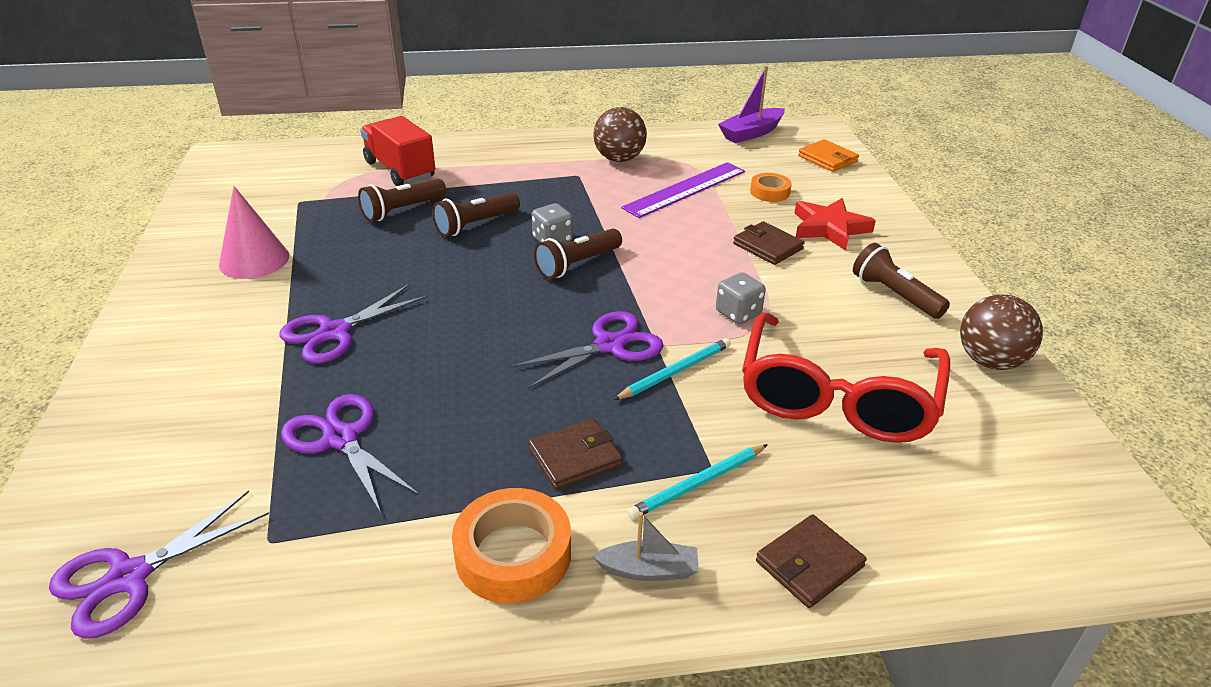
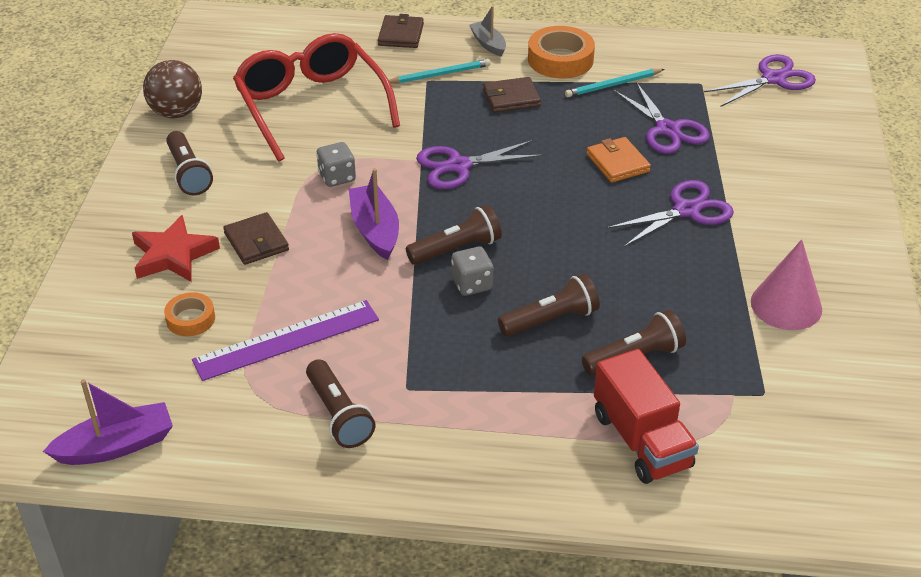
camera: 165 degrees left, 5 degrees up
brown ball [593,107,647,162] -> brown flashlight [306,359,375,448]
grey boat [593,512,699,581] -> grey boat turned 45 degrees clockwise [469,6,506,57]
turquoise pencil [614,338,731,400] -> turquoise pencil moved to [565,69,665,97]
red glasses [742,312,950,443] -> red glasses turned 60 degrees counterclockwise [233,33,400,161]
brown wallet [756,514,867,608] -> brown wallet turned 60 degrees counterclockwise [378,14,424,48]
orange wallet [798,139,859,172] -> orange wallet moved to [587,137,651,183]
none -> purple boat [349,168,399,260]

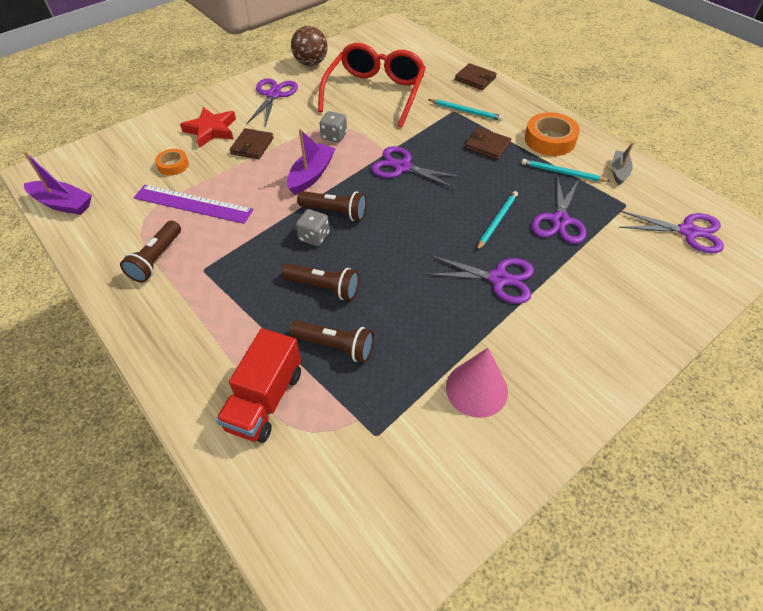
camera: 45 degrees right, 10 degrees up
brown flashlight [166,131,213,195] -> purple scissors [247,78,298,127]
brown wallet [378,14,424,48] -> brown wallet turned 75 degrees clockwise [455,63,497,90]
grey boat [469,6,506,57] -> grey boat moved to [612,142,633,185]
orange wallet [587,137,651,183] -> turquoise pencil [476,191,518,251]

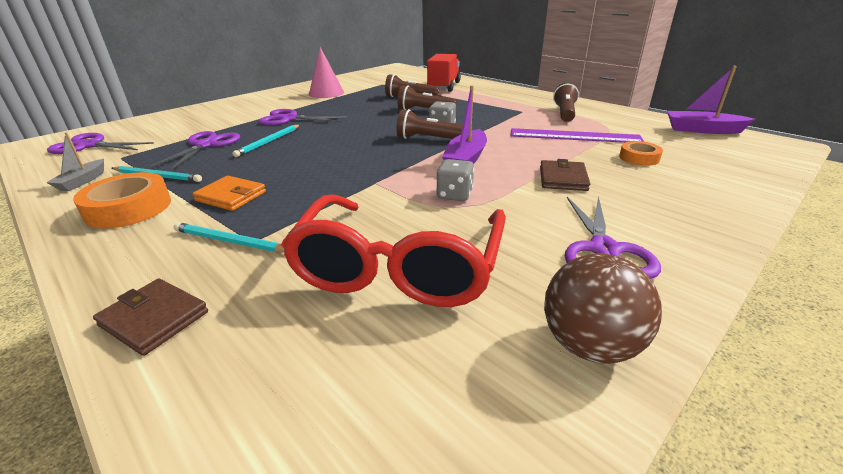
camera: 175 degrees right, 20 degrees down
red star [180,107,236,148] -> none
purple scissors [371,146,464,189] -> none
brown wallet [465,128,511,160] -> orange wallet [192,176,266,211]

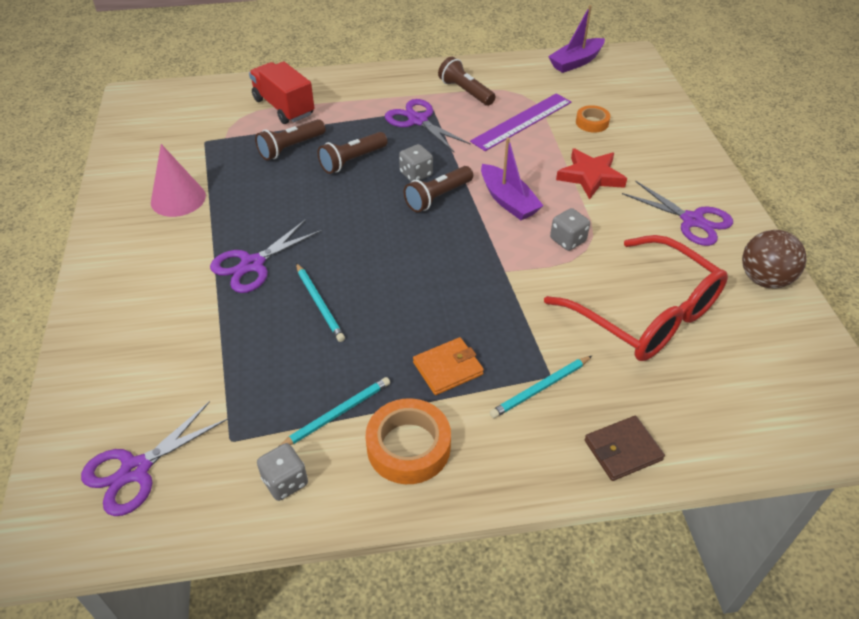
camera: 55 degrees left, 15 degrees up
grey boat [46,132,104,191] -> grey dice [257,443,308,501]
purple scissors [147,131,240,172] -> purple scissors moved to [385,99,471,152]
brown wallet [540,159,590,191] -> red star [556,149,627,200]

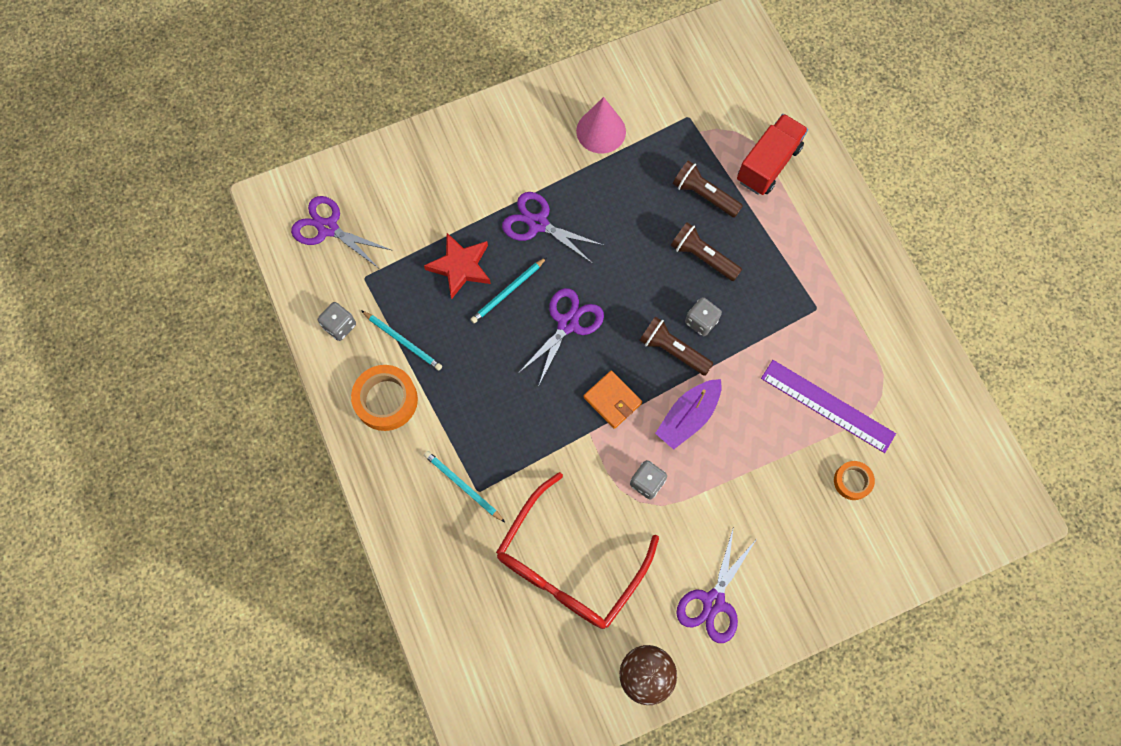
camera: 75 degrees right, 25 degrees up
purple scissors [385,99,471,152] -> purple scissors moved to [520,288,604,387]
orange wallet [413,337,484,395] -> orange wallet moved to [584,371,642,429]
brown flashlight [438,57,496,106] -> none
purple boat [548,5,605,73] -> none
red star [556,149,627,200] -> red star moved to [424,233,491,299]
brown wallet [585,416,665,481] -> none

